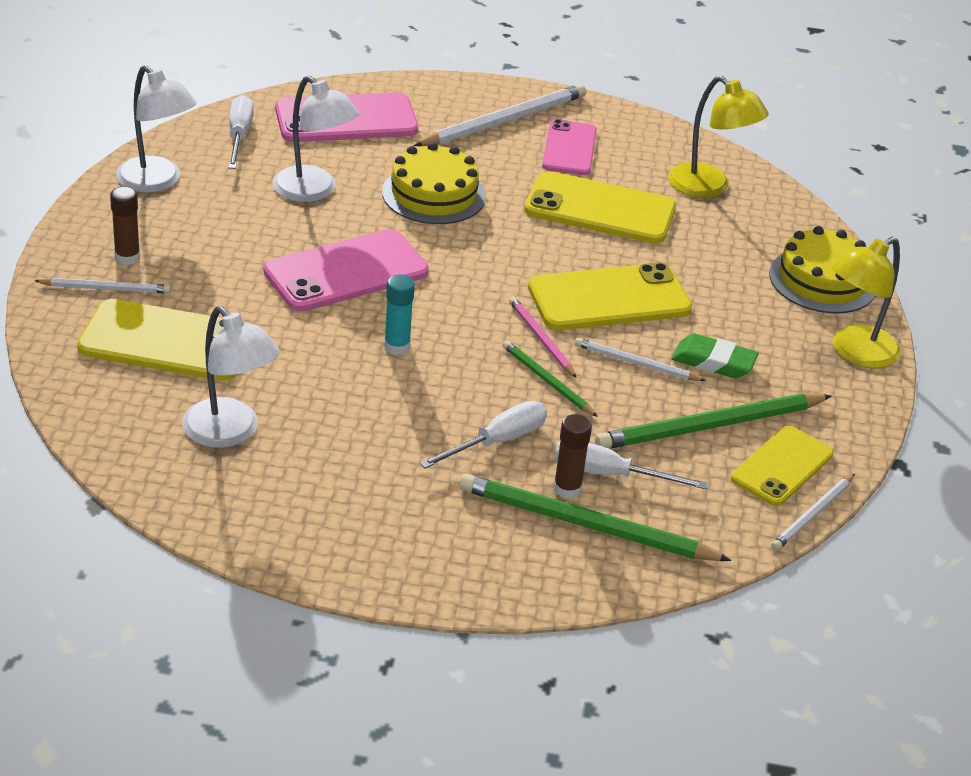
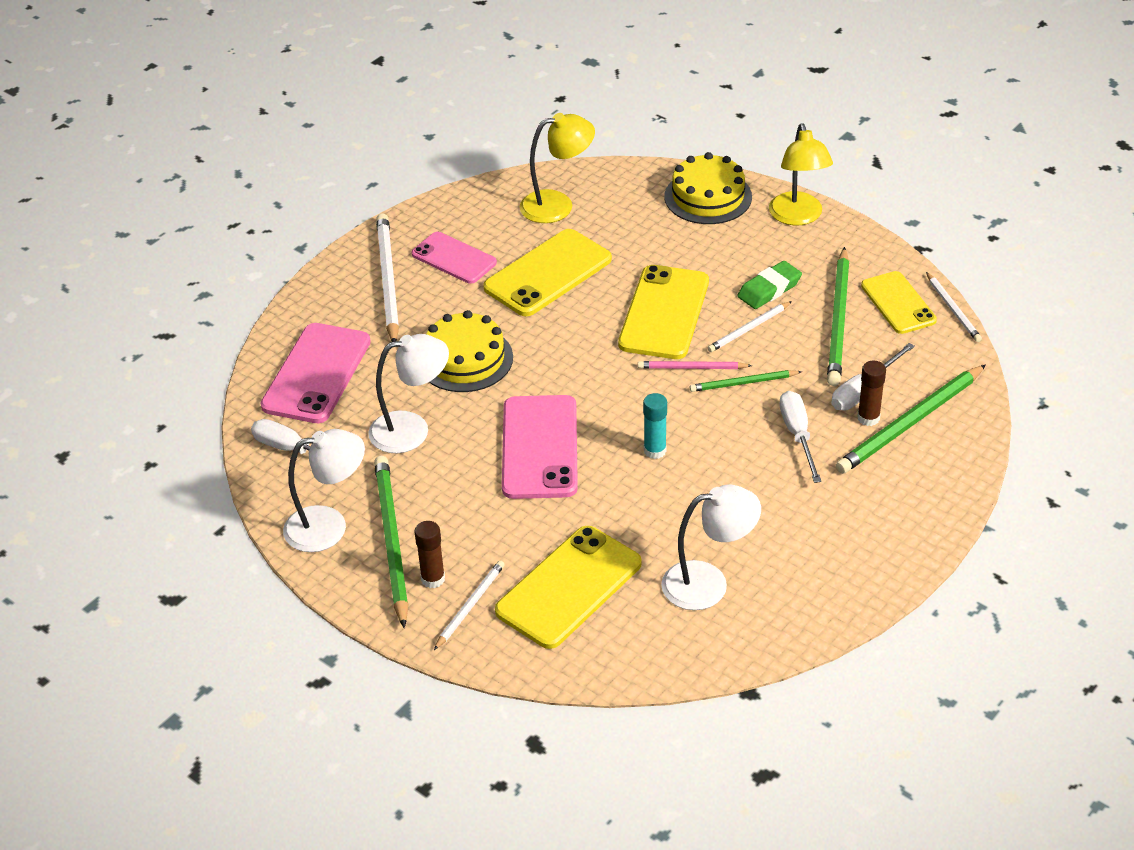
camera: 55 degrees left, 5 degrees up
none -> green pencil [374,456,409,628]

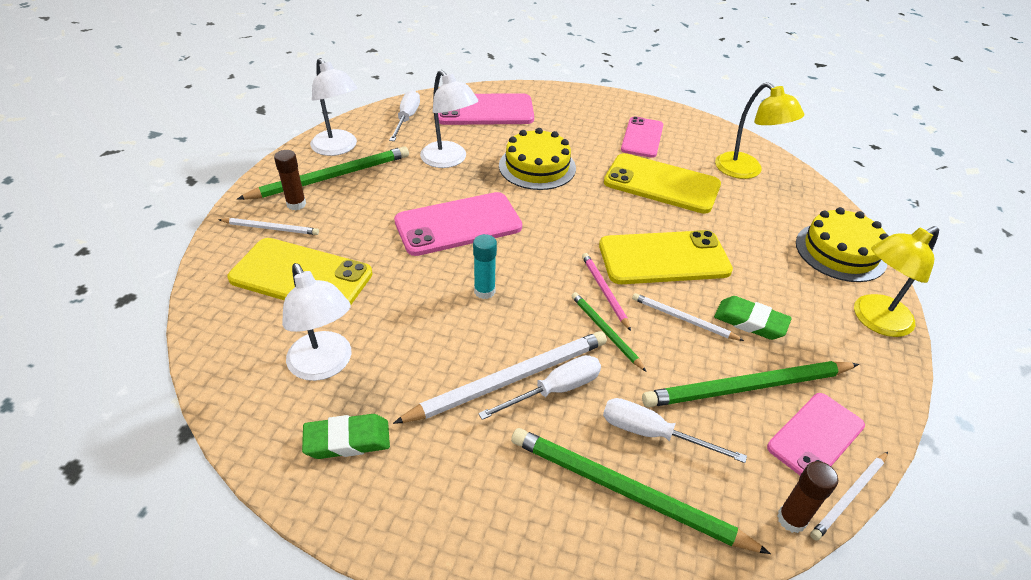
camera: 65 degrees right, 0 degrees up
white pencil [376,213,399,342] -> white pencil moved to [393,331,607,424]
brown glue stick [857,361,886,426] -> brown glue stick moved to [777,461,838,533]
yellow phone [861,271,937,334] -> pink phone [767,393,865,476]
none -> green eraser [302,414,390,459]

